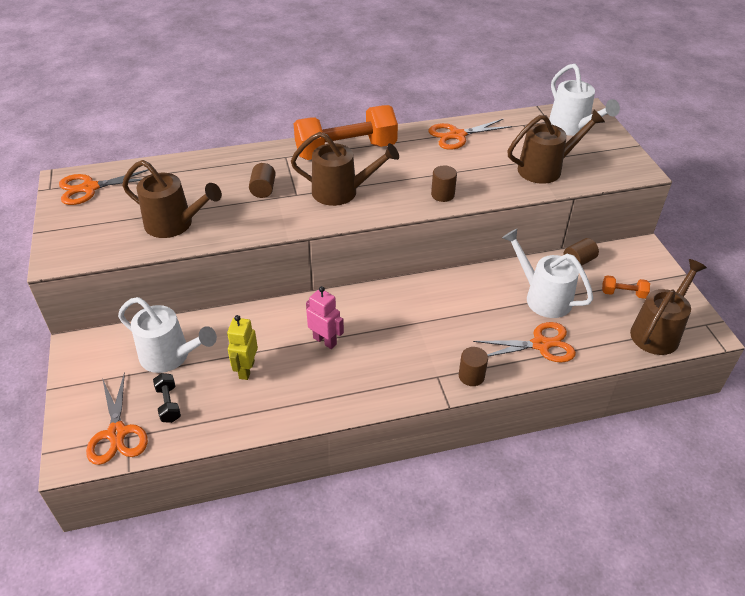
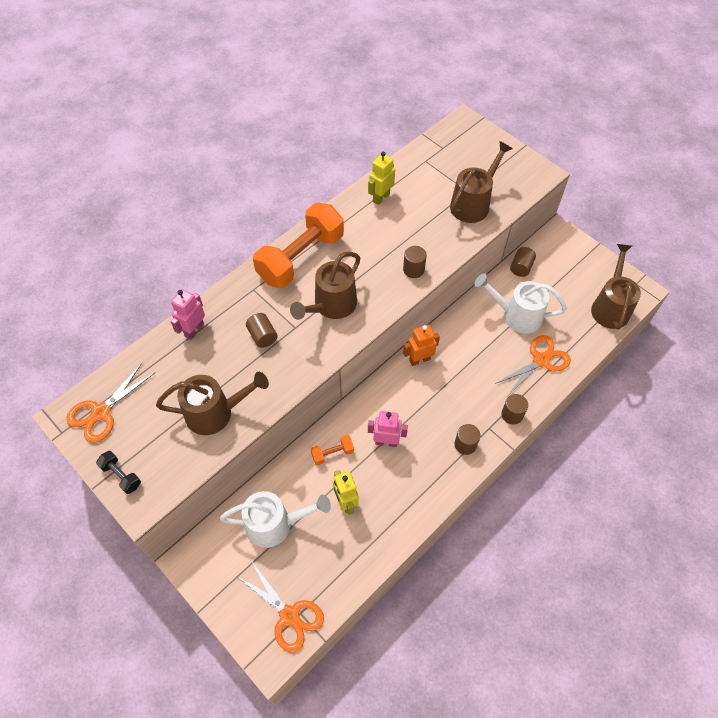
camera: 30 degrees left, 15 degrees up
black dumbbell [153,373,181,423] -> black dumbbell moved to [96,451,141,494]
brown watering can [291,132,399,206] -> brown watering can turned 150 degrees clockwise [290,252,360,320]
orange scissors [429,118,512,150] -> yellow robot [368,152,395,205]
white watering can [549,64,620,136] -> none
orange dumbbell [602,275,650,299] -> orange dumbbell moved to [311,435,354,465]
none -> pink robot [171,289,205,340]
none -> orange robot [403,325,440,366]
none -> brown cylinder [455,424,480,455]

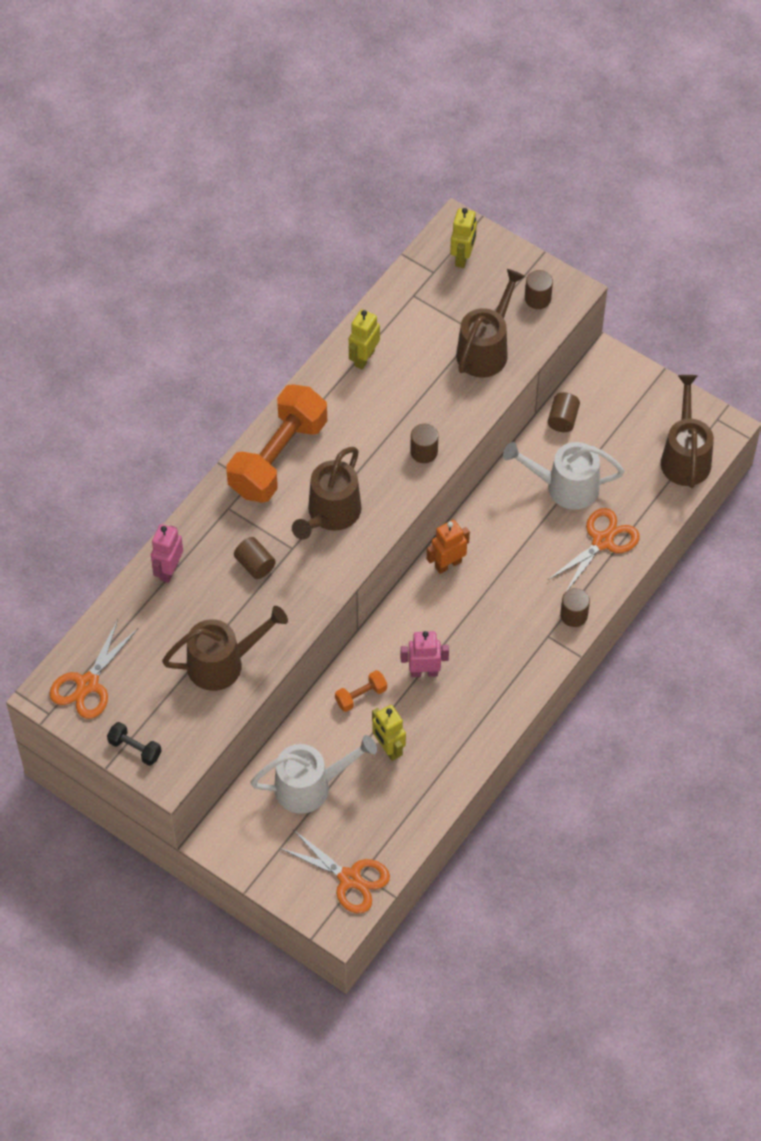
camera: 10 degrees left, 0 degrees up
brown cylinder [455,424,480,455] -> brown cylinder moved to [525,270,553,309]
none -> yellow robot [450,208,477,268]

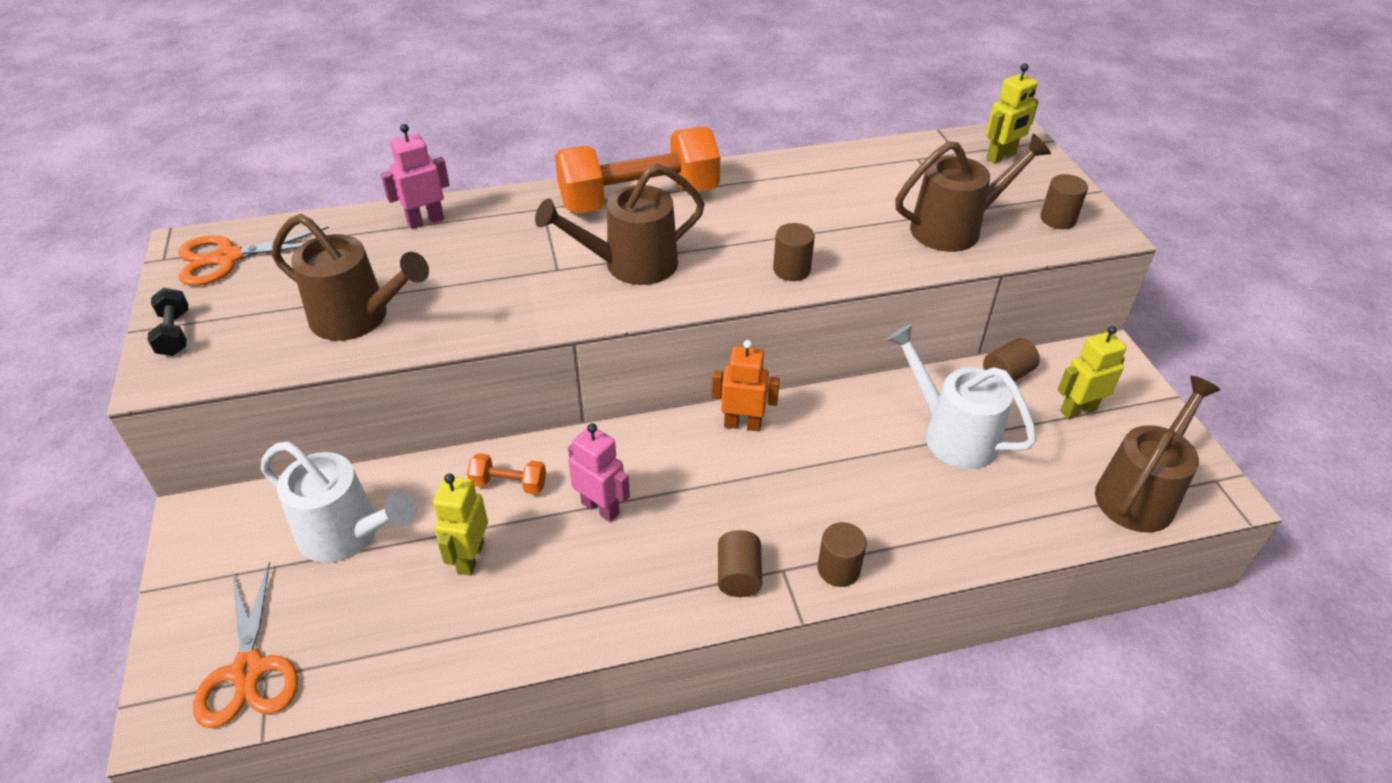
camera: 40 degrees right, 15 degrees down
brown cylinder [234,537,276,579] -> brown cylinder moved to [718,530,762,597]
yellow robot [349,309,380,369] -> yellow robot moved to [1058,326,1127,419]
orange scissors [548,508,640,591] -> none

